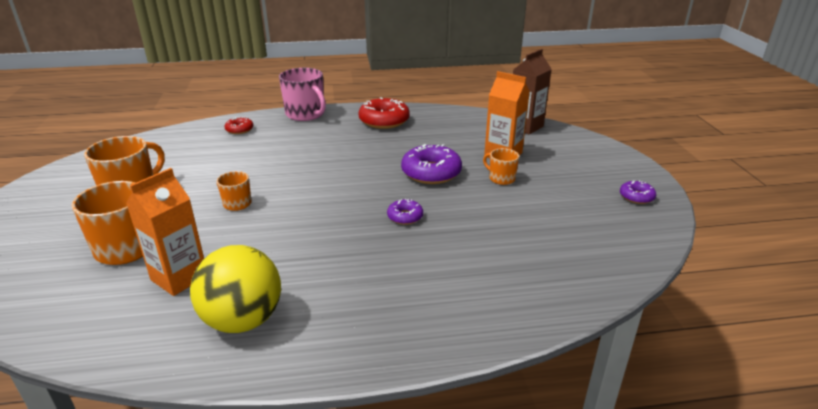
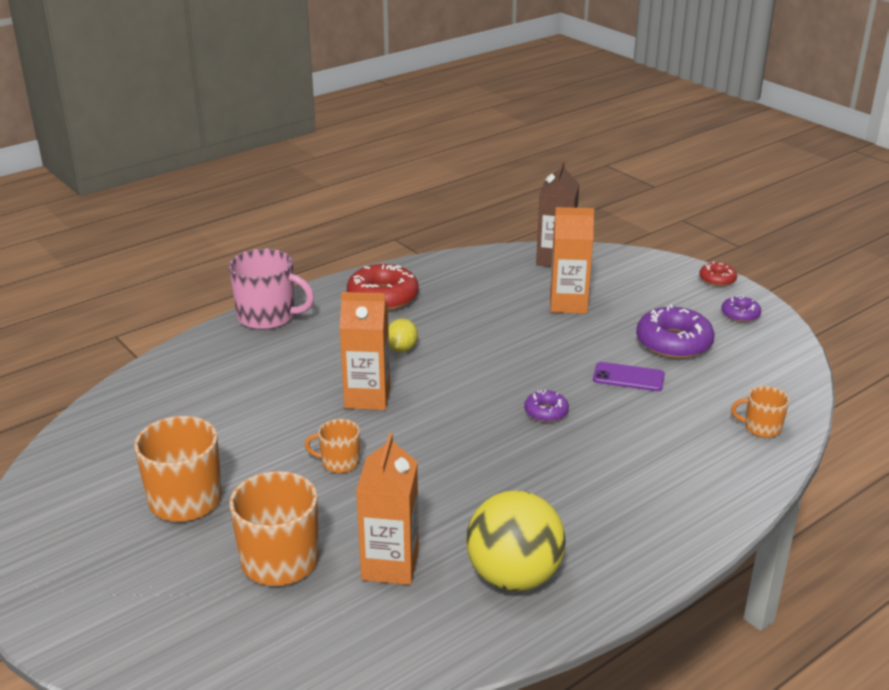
camera: 30 degrees left, 0 degrees up
red donut [225,117,253,134] -> red donut moved to [699,261,737,286]
purple donut [401,144,462,184] -> purple donut moved to [636,304,715,359]
orange mug [483,148,519,185] -> orange mug moved to [731,386,789,438]
none -> orange carton [339,292,390,410]
none -> yellow lemon [388,318,418,352]
none -> purple phone [593,362,665,391]

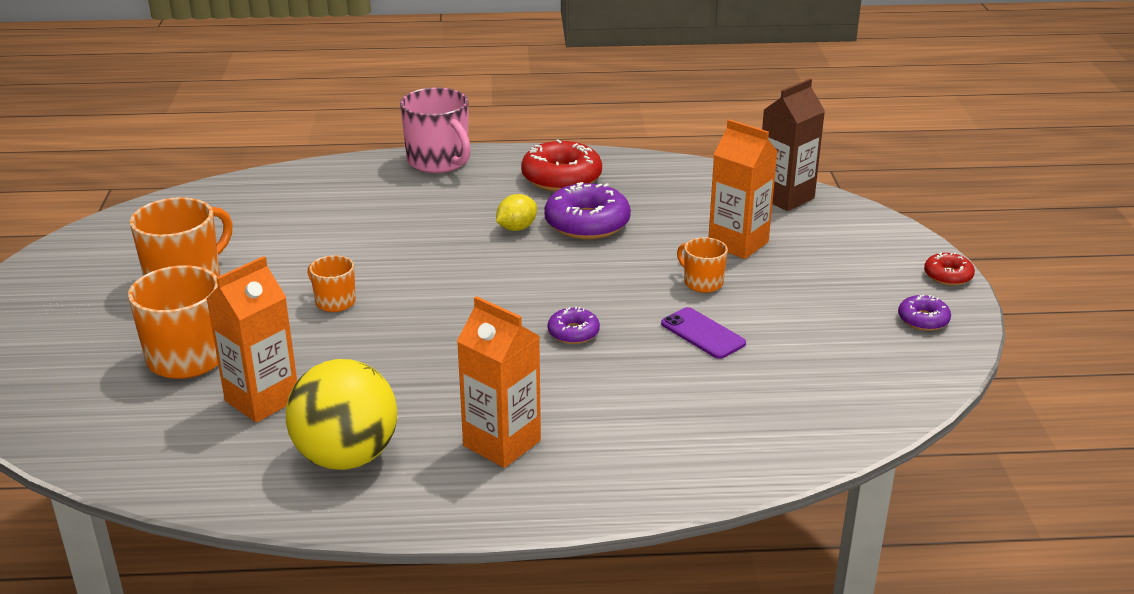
camera: 35 degrees right, 0 degrees up
orange carton [339,292,390,410] -> orange carton moved to [457,296,541,468]
purple donut [636,304,715,359] -> purple donut moved to [544,182,631,239]
orange mug [731,386,789,438] -> orange mug moved to [677,237,728,293]

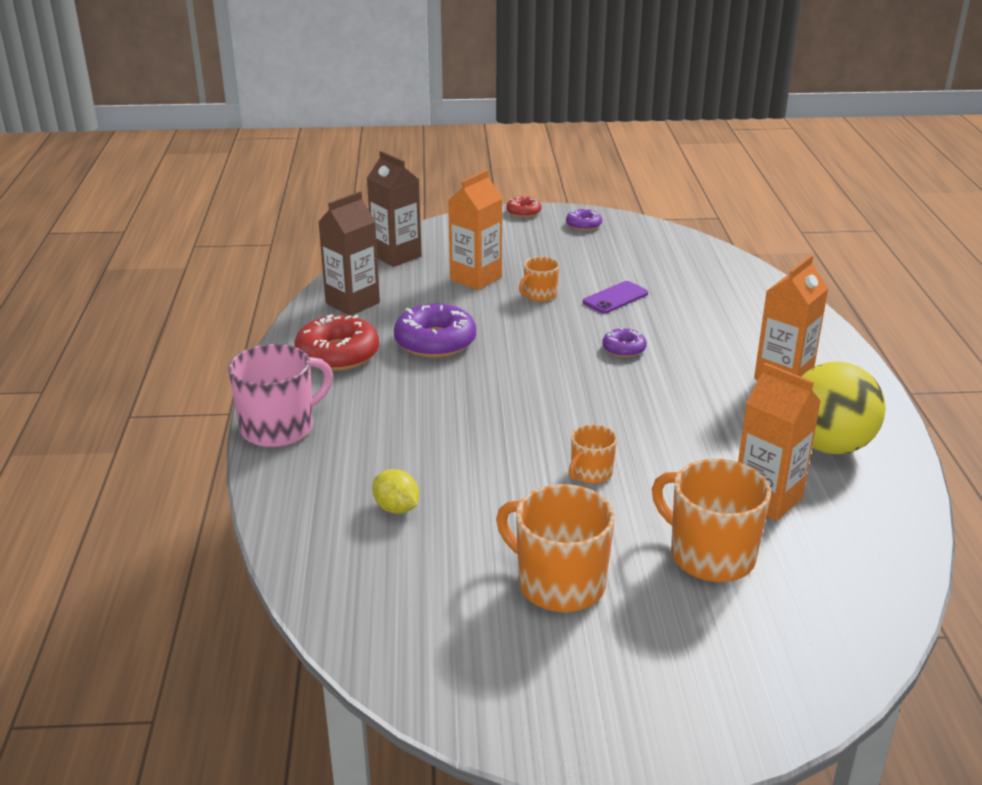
camera: 90 degrees left, 0 degrees up
yellow lemon [496,194,537,231] -> yellow lemon moved to [372,469,419,514]
none -> brown carton [318,191,380,316]

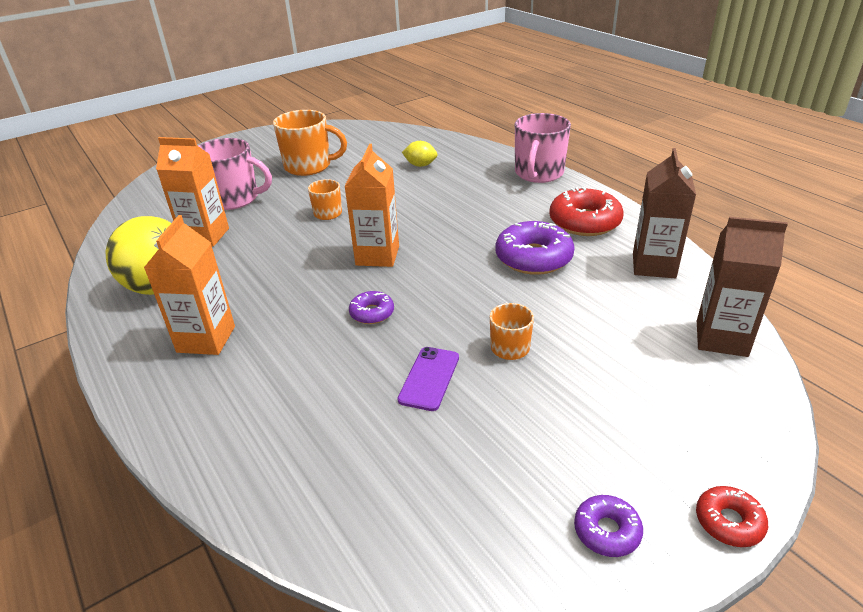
camera: 150 degrees right, 5 degrees up
orange carton [448,170,502,290] -> orange carton moved to [344,144,399,267]
orange mug [652,459,771,582] -> pink mug [199,138,272,210]

